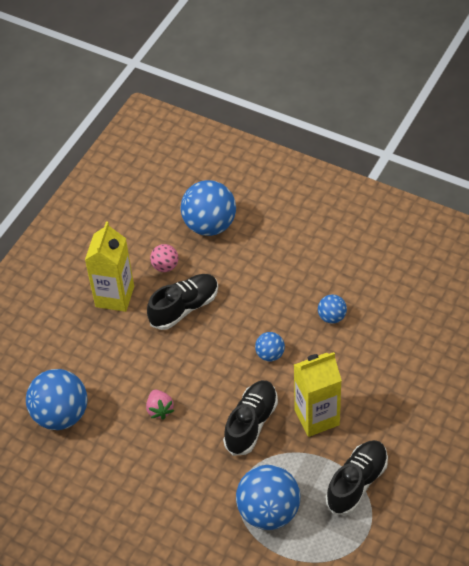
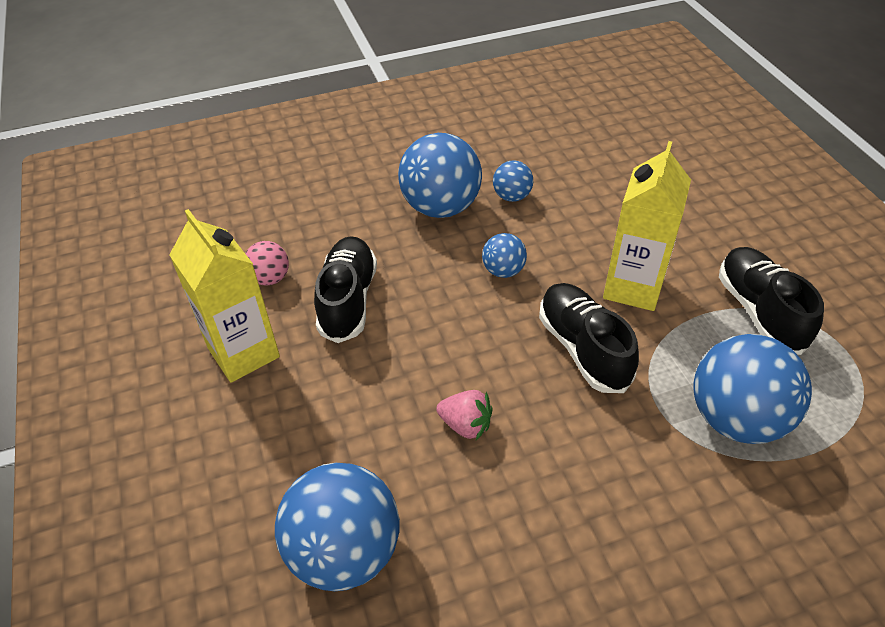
camera: 50 degrees left, 5 degrees down
blue ball [181,180,236,236] -> blue ball moved to [398,133,482,218]

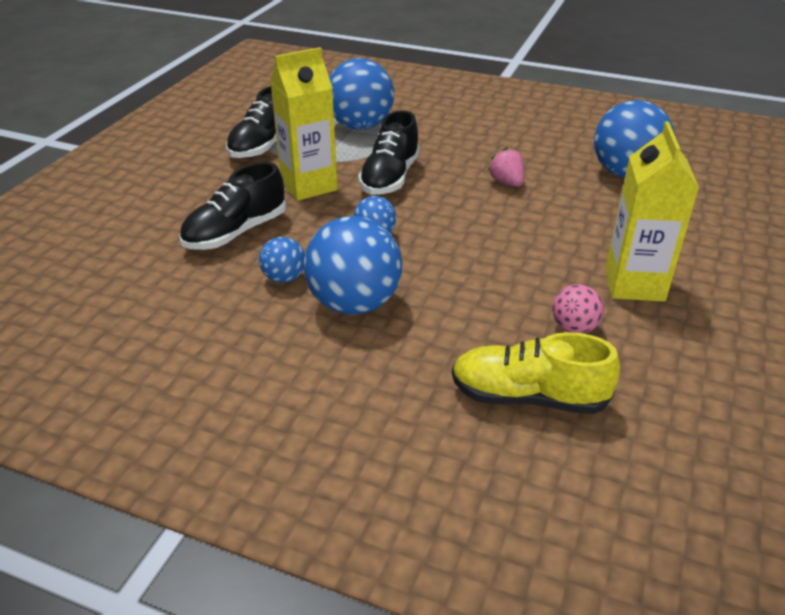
camera: 140 degrees left, 10 degrees down
black shoe [314,236,377,343] -> black shoe moved to [179,162,286,250]
none -> yellow shoe [452,332,620,414]

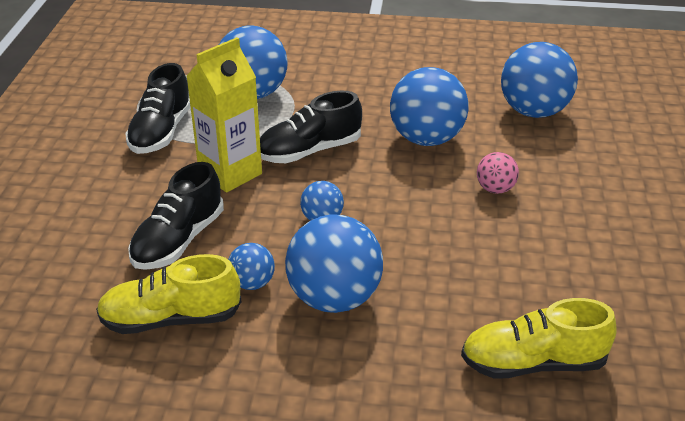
camera: 15 degrees left, 0 degrees up
black shoe [358,110,420,195] -> black shoe turned 60 degrees clockwise [260,91,362,163]
pink strawberry [488,147,524,187] -> blue ball [390,67,469,146]
pink ball [552,284,604,334] -> pink ball moved to [477,152,519,194]
yellow carton [605,122,699,302] -> none
none -> yellow shoe [96,254,241,334]

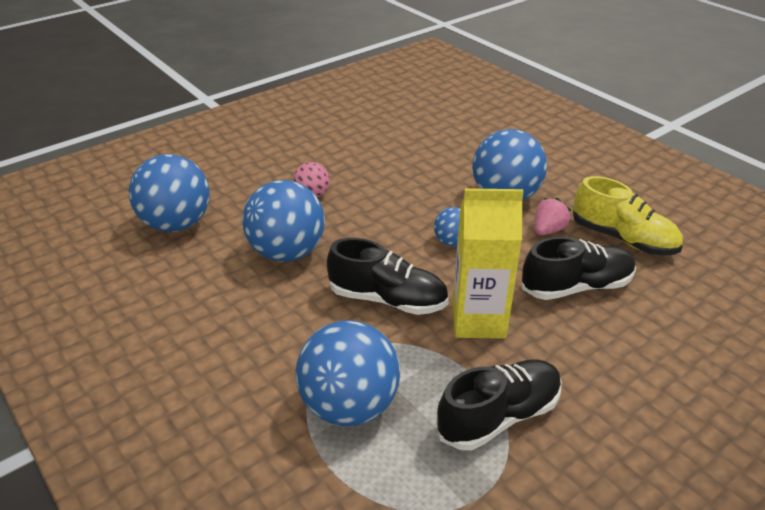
camera: 135 degrees left, 0 degrees up
blue ball [228,243,275,290] -> pink strawberry [535,198,571,235]
yellow shoe [461,298,617,379] -> none

